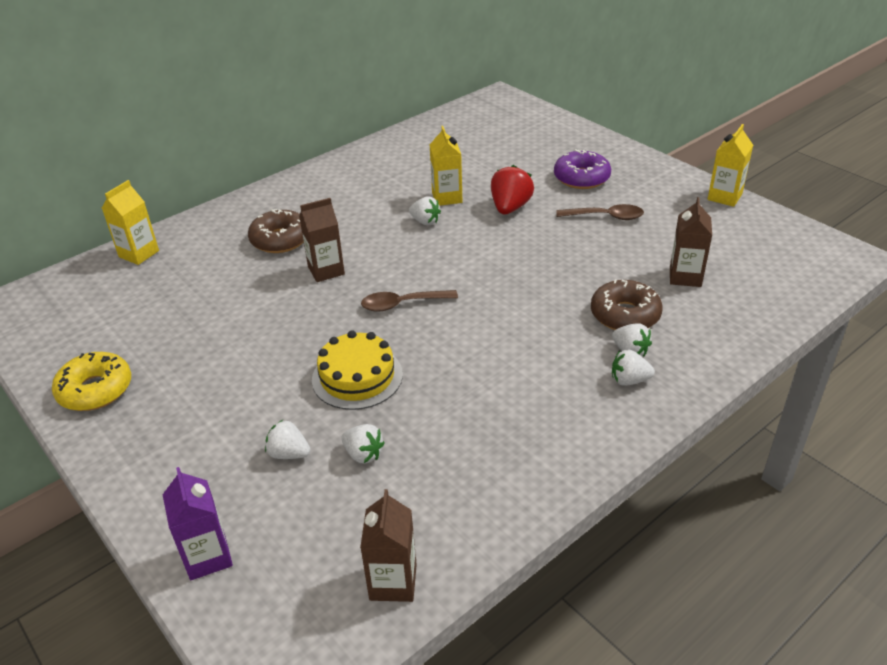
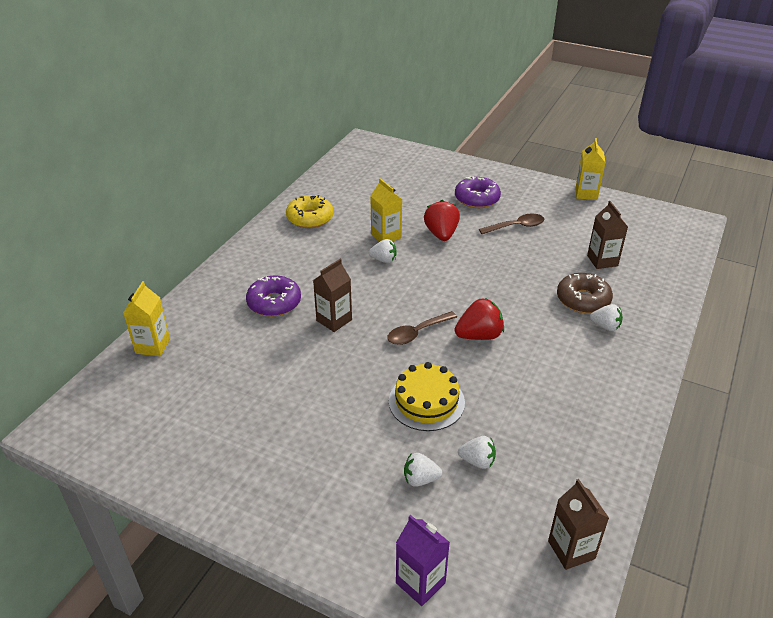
camera: 25 degrees left, 0 degrees up
yellow donut [52,352,131,411] -> yellow donut moved to [286,195,333,228]
brown donut [248,209,304,253] -> purple donut [246,275,301,317]
white strawberry [612,349,655,386] -> none
none -> red strawberry [455,298,504,340]

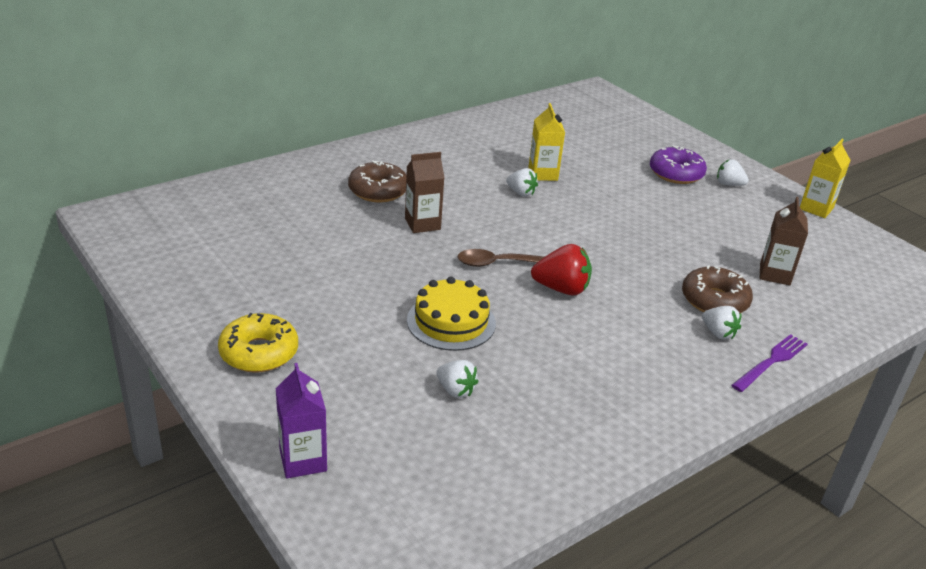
camera: 25 degrees right, 5 degrees down
yellow carton [123,281,170,356] -> none
purple donut [246,275,301,317] -> brown donut [348,160,407,202]
yellow donut [286,195,333,228] -> yellow donut moved to [218,313,298,373]
white strawberry [404,453,442,487] -> white strawberry moved to [717,159,749,186]
red strawberry [424,200,460,241] -> none
brown spoon [479,214,544,234] -> none
brown carton [548,479,609,570] -> none
none -> purple fork [731,334,808,392]

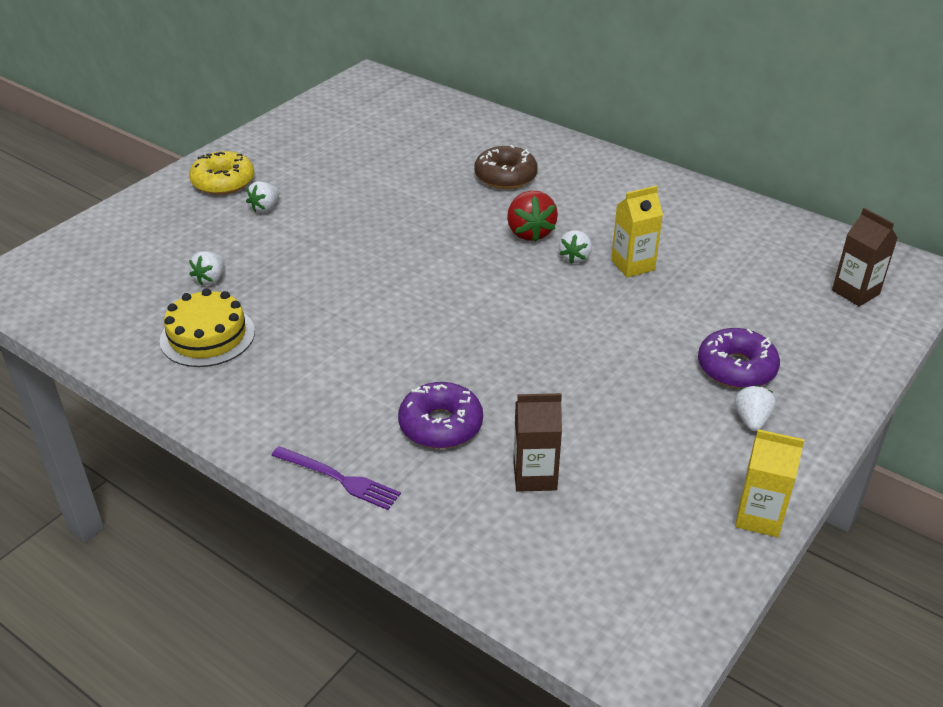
camera: 75 degrees right, 5 degrees up
purple carton [276,363,327,478] -> none
brown carton [405,152,444,233] -> brown carton moved to [832,208,898,306]
yellow cake [407,277,496,351] -> yellow cake moved to [160,288,255,367]
brown spoon [458,249,544,267] -> none
red strawberry [531,244,592,296] -> red strawberry moved to [507,191,558,242]
brown donut [682,265,753,313] -> purple donut [398,382,483,449]
white strawberry [702,306,741,340] -> white strawberry moved to [246,181,280,213]

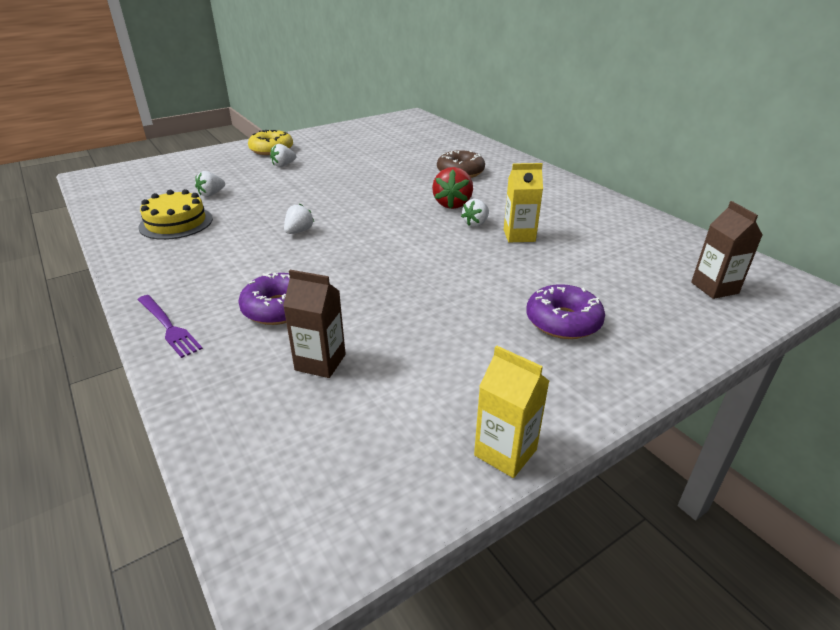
camera: 20 degrees right, 5 degrees down
white strawberry [735,385,776,431] -> white strawberry moved to [284,204,314,234]

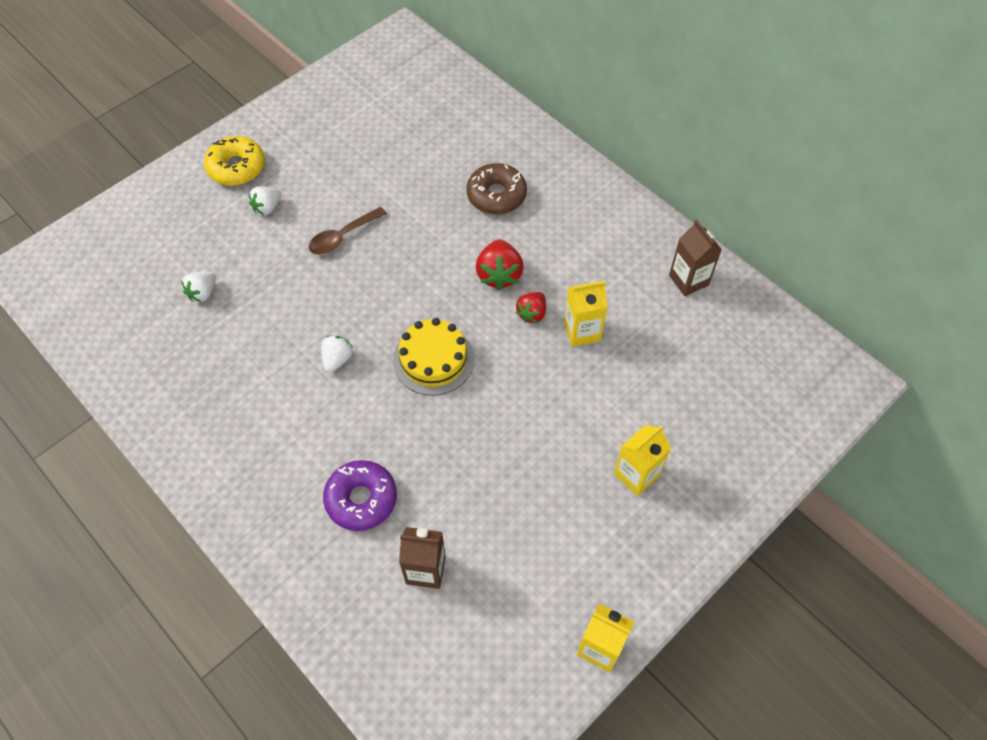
camera: 10 degrees left, 25 degrees up
yellow cake [138,189,213,240] -> yellow cake moved to [393,318,474,396]
purple fork [138,295,203,358] -> none
white strawberry [461,199,489,227] -> red strawberry [516,292,546,323]
purple donut [526,284,605,339] -> yellow carton [614,425,671,496]
brown carton [691,201,762,299] -> brown carton moved to [669,220,722,296]
none -> brown spoon [309,207,387,255]

